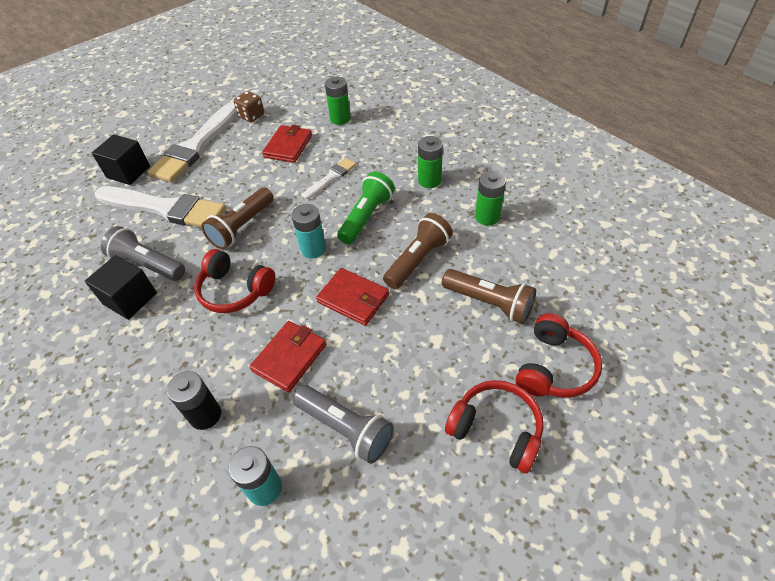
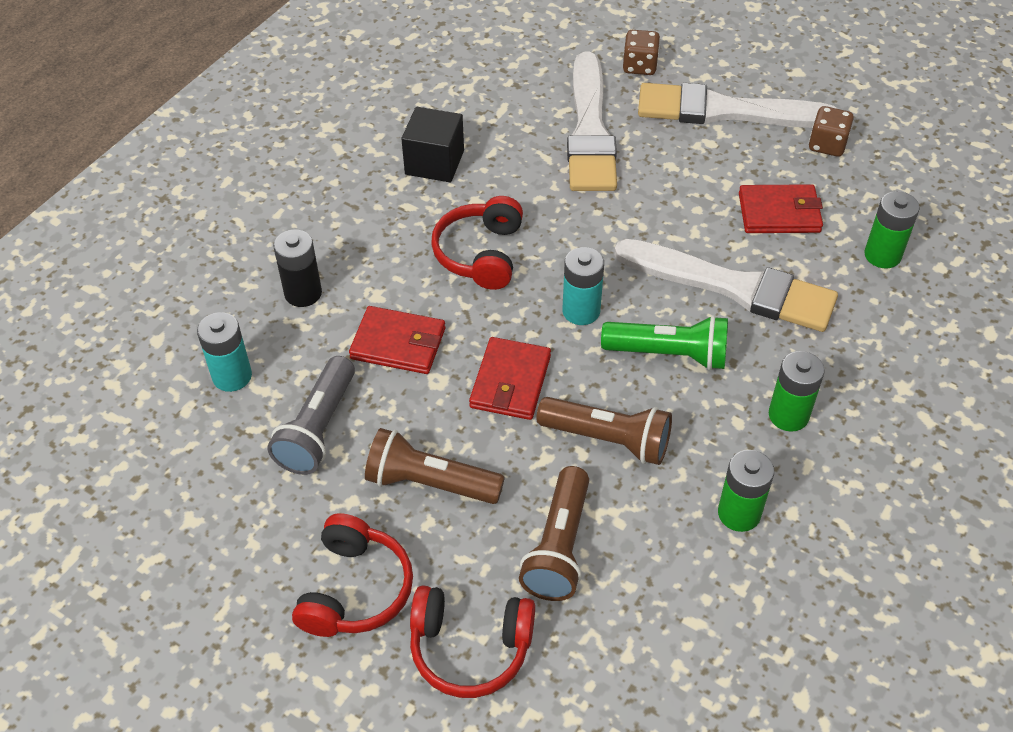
camera: 70 degrees right, 0 degrees up
black cube [92,134,150,185] -> brown dice [623,30,660,75]
grey flashlight [101,226,185,281] -> none
brown flashlight [201,187,274,249] -> brown flashlight moved to [365,428,505,504]
white brush [303,158,356,199] -> white brush [614,239,838,332], size x2.04

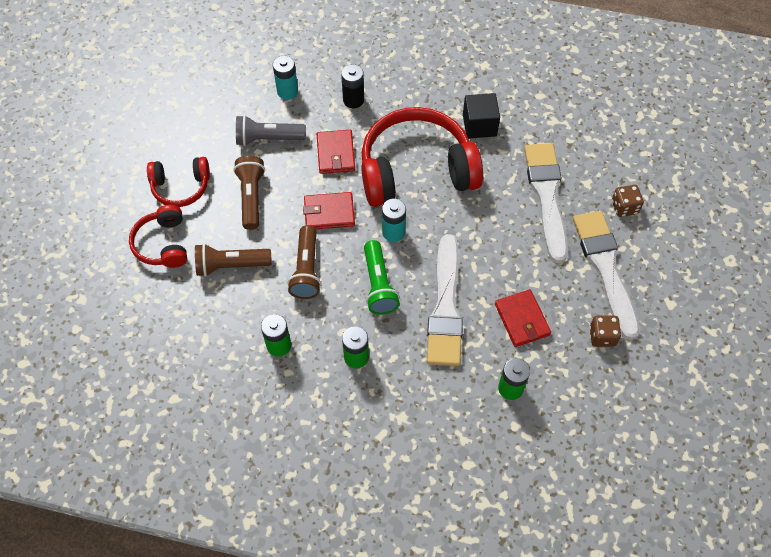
camera: 70 degrees right, 10 degrees up
red headphones [431,196,523,290] -> red headphones [361,107,483,207], size x1.94
white brush [567,52,617,191] -> white brush turned 105 degrees clockwise [524,143,568,263]

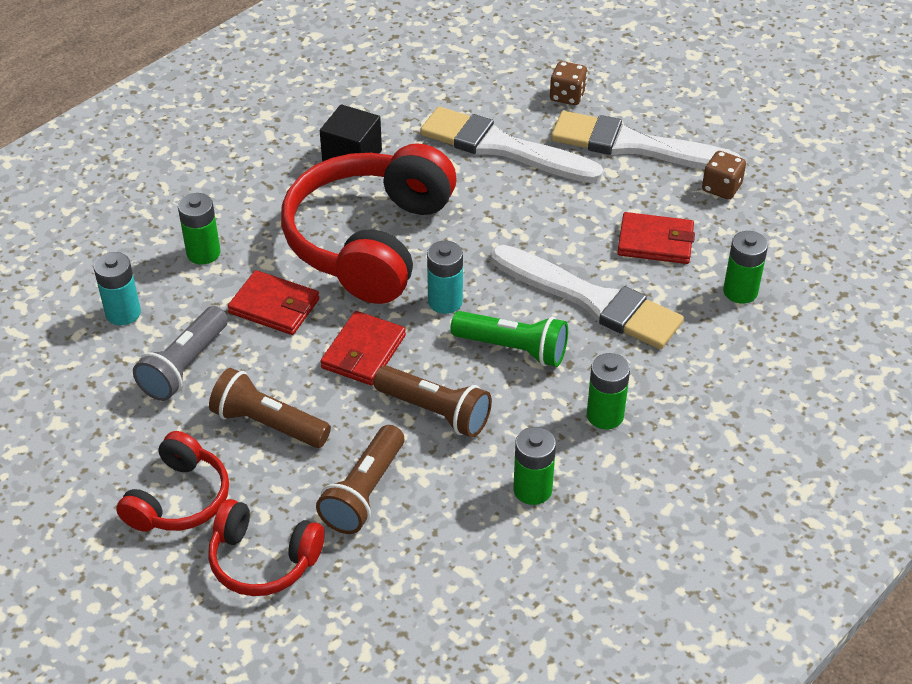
camera: 60 degrees left, 15 degrees down
black battery [341,64,364,108] -> green battery [178,193,221,265]

